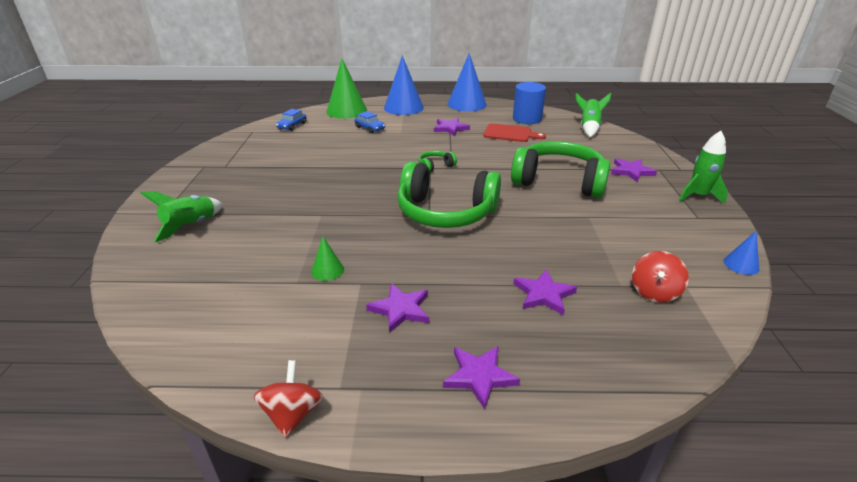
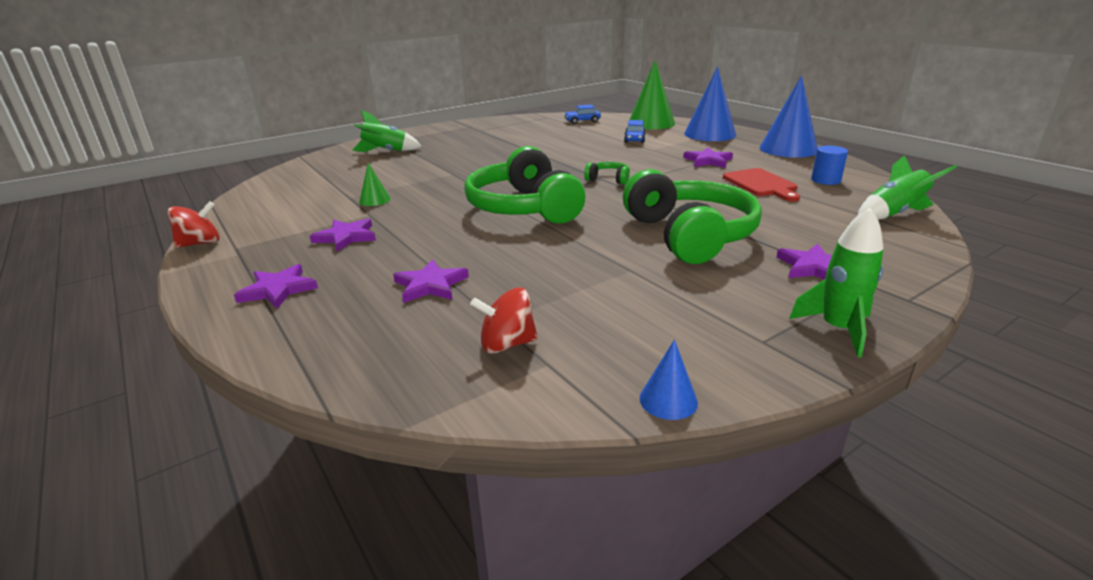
camera: 55 degrees right, 5 degrees down
blue cylinder [513,82,546,124] -> blue cylinder [811,146,848,185], size x0.63

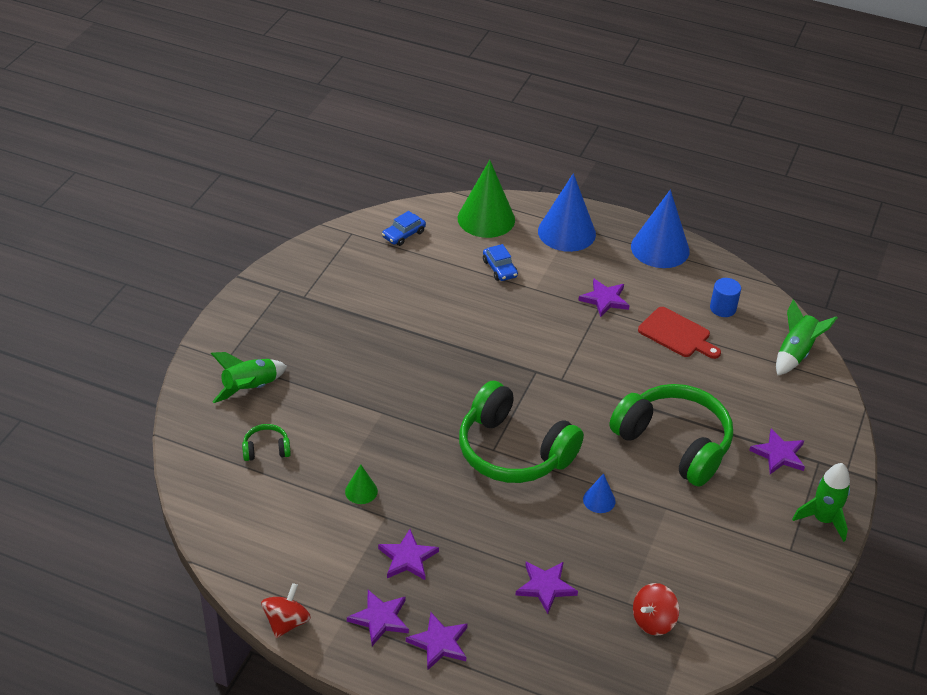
camera: 35 degrees left, 15 degrees up
green headphones [584,162,630,185] -> green headphones moved to [242,424,291,461]
blue cone [639,340,698,420] -> blue cone moved to [583,473,615,513]
none -> purple star [347,590,409,646]

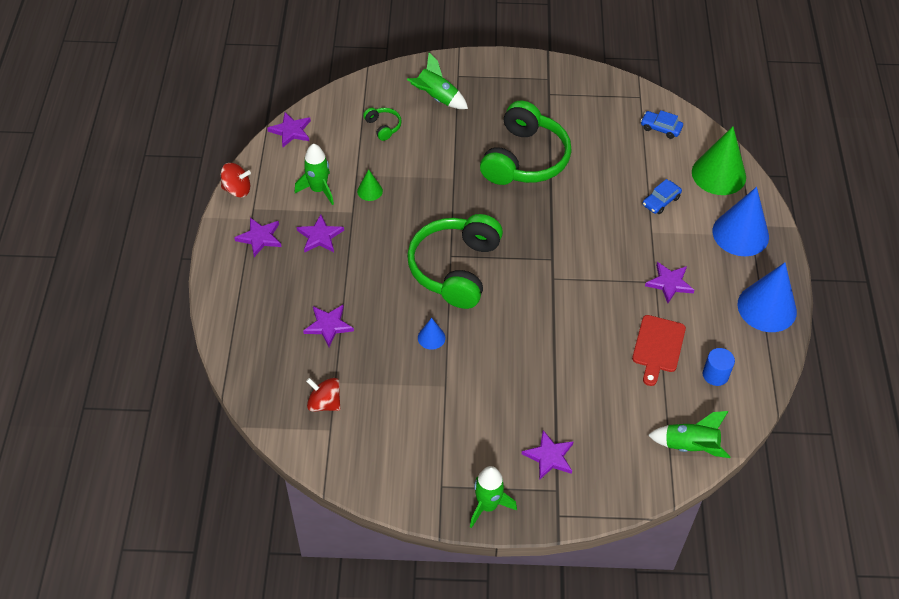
camera: 70 degrees right, 10 degrees up
purple star [406,613,468,671] -> purple star moved to [267,112,311,147]
green headphones [609,384,733,486] -> green headphones moved to [480,101,572,185]
none -> green rocket [295,143,334,205]

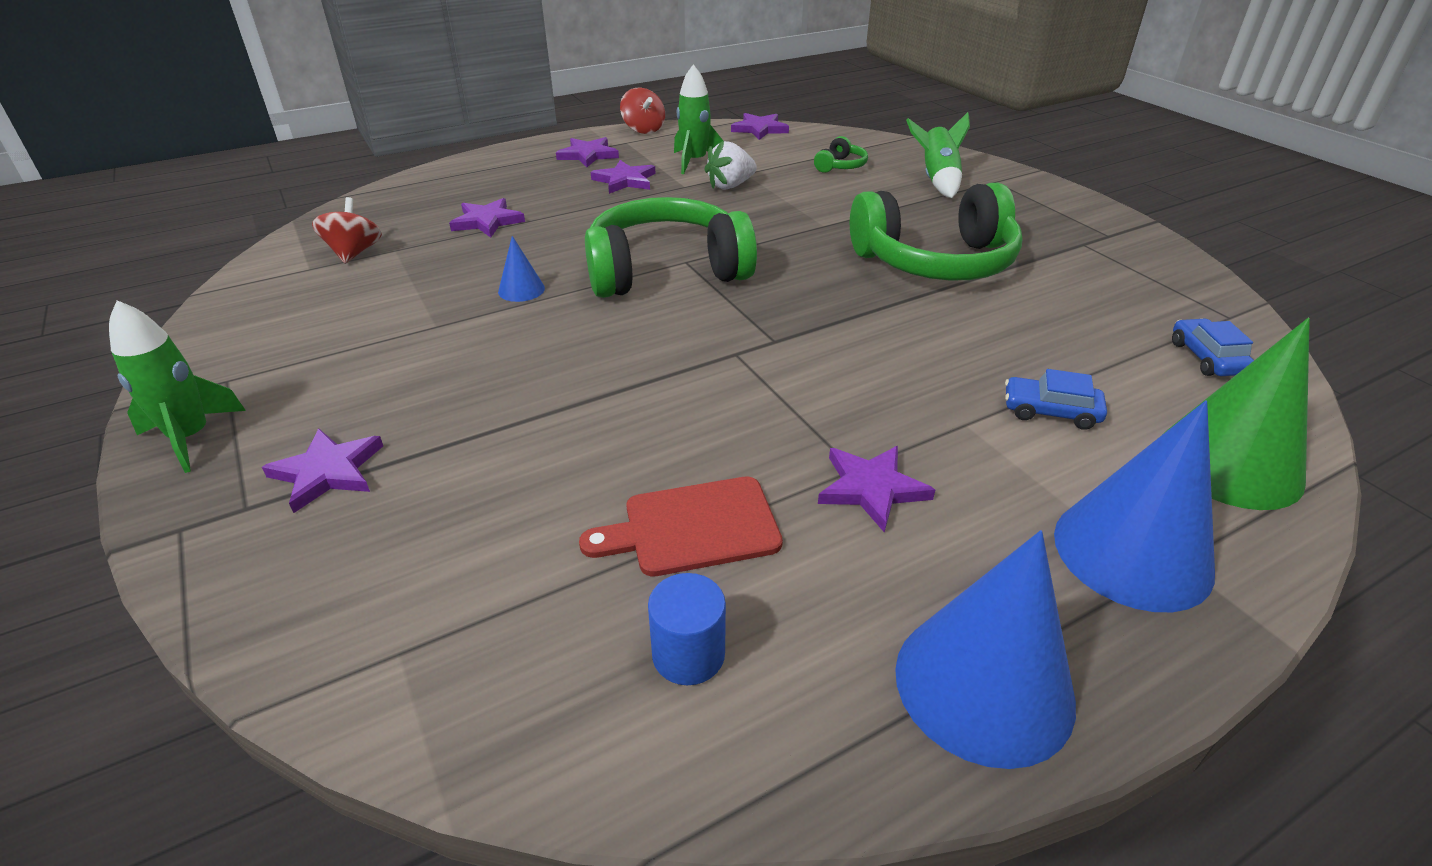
camera: 60 degrees right, 15 degrees down
green cone [357,169,383,201] -> white strawberry [704,140,757,190]
green rocket [648,411,731,458] -> none

